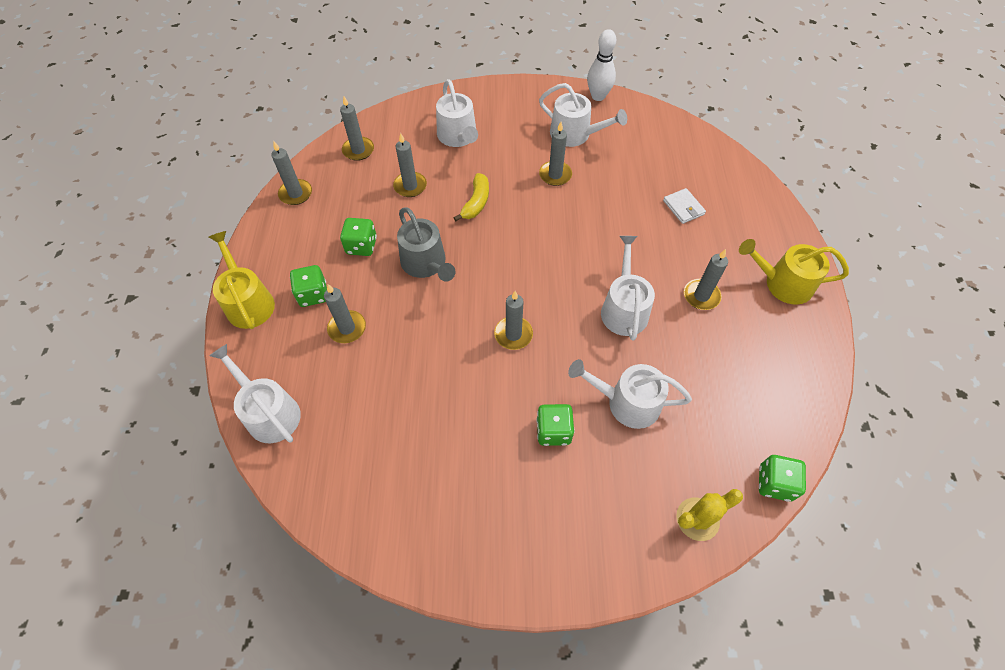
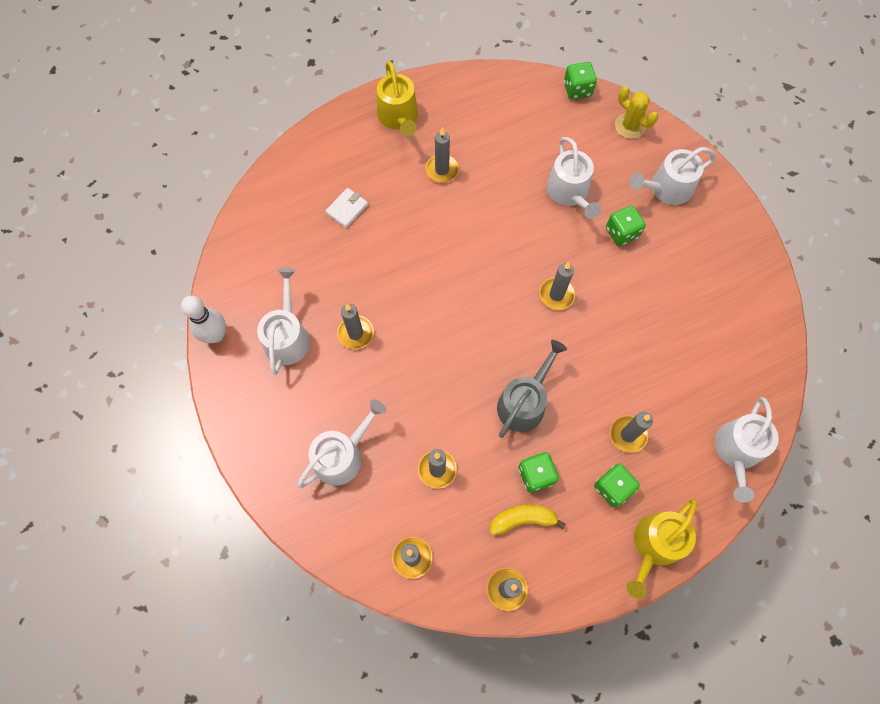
camera: 115 degrees left, 10 degrees up
yellow banana [454,173,489,221] -> yellow banana moved to [490,505,565,535]
white watering can [601,236,655,341] -> white watering can moved to [629,147,716,205]

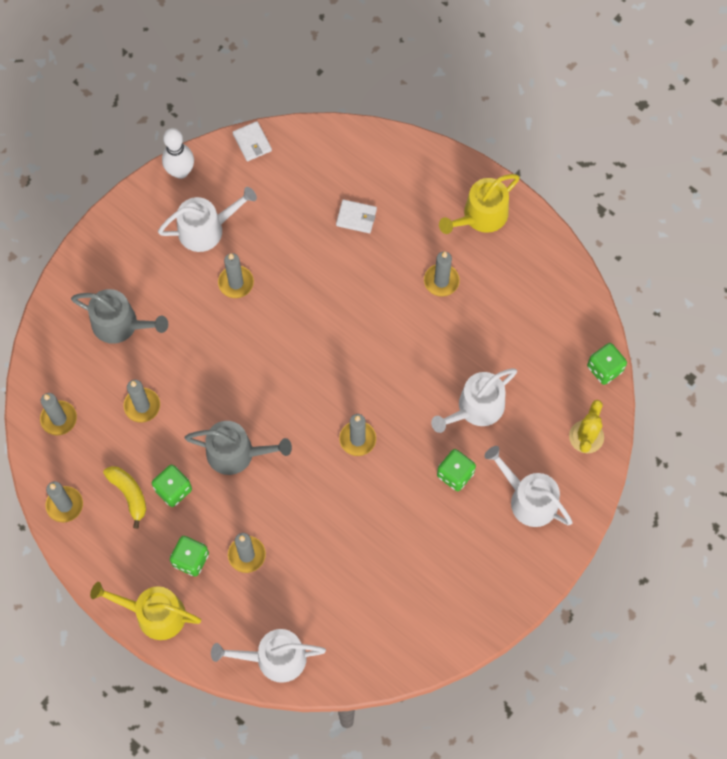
camera: 65 degrees right, 0 degrees up
white watering can [297,399,386,488] -> grey watering can [71,289,168,344]
none -> white wallet [233,121,272,161]

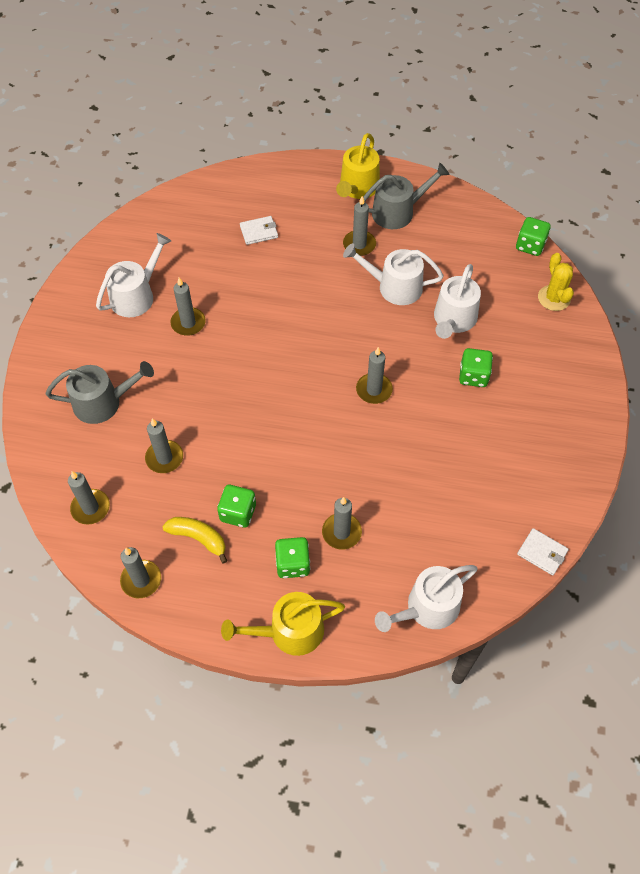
camera: 30 degrees left, 10 degrees down
white bowling pin [162,128,194,179] -> none
grey watering can [185,421,292,475] -> grey watering can moved to [363,163,449,229]
white wallet [233,121,272,161] -> white wallet moved to [517,528,569,576]
white watering can [484,446,573,527] -> white watering can moved to [343,243,444,305]

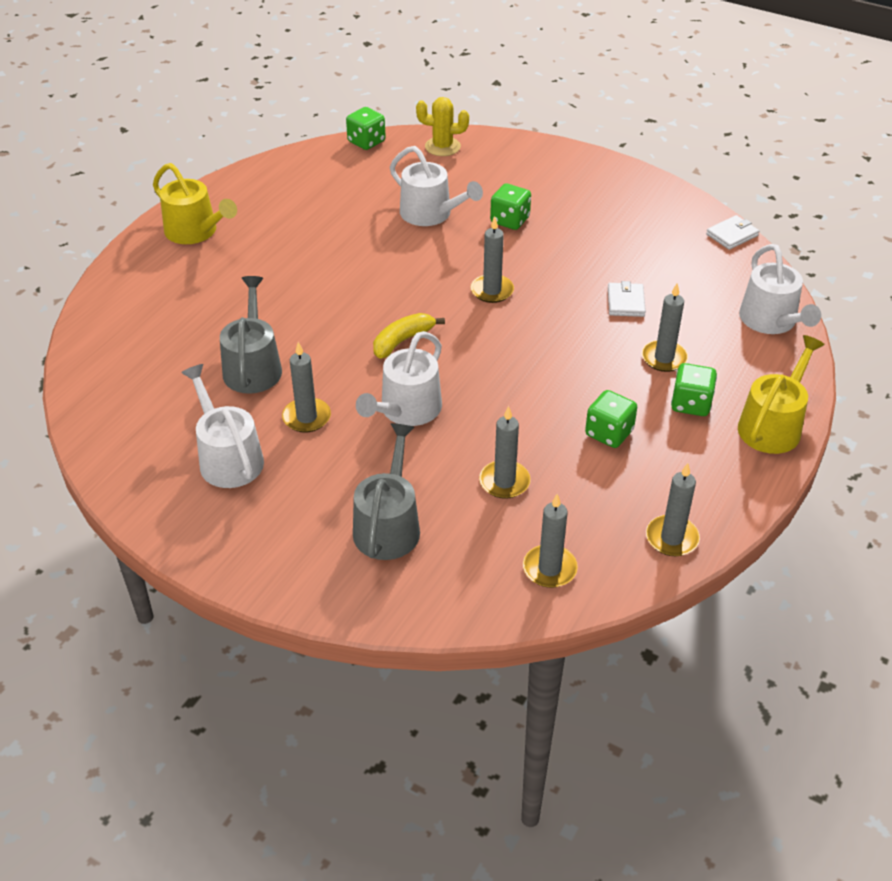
camera: 70 degrees left, 15 degrees down
yellow banana [162,517,227,564] -> yellow banana moved to [373,313,445,359]
yellow watering can [221,592,345,656] -> yellow watering can turned 150 degrees counterclockwise [738,335,825,454]
white wallet [240,216,278,245] -> white wallet moved to [608,281,646,317]
grey candle [343,196,376,256] -> none
white watering can [343,243,444,305] -> white watering can moved to [356,331,442,426]
grey watering can [363,163,449,229] -> grey watering can moved to [220,276,282,394]

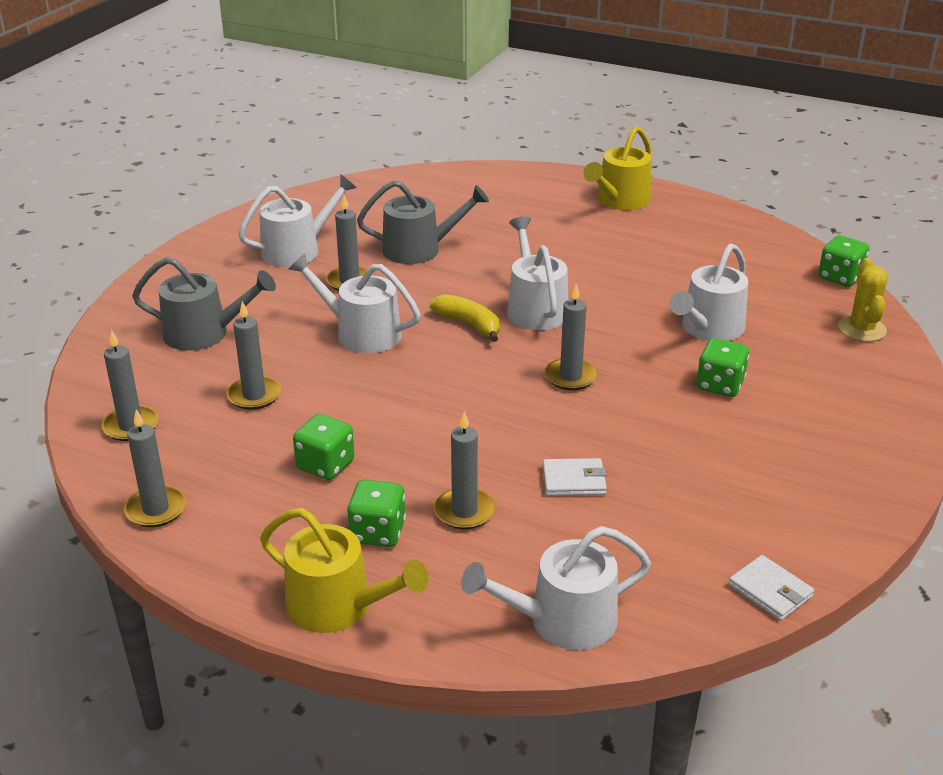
camera: 85 degrees right, 10 degrees down
none -> white watering can [507,216,568,330]

